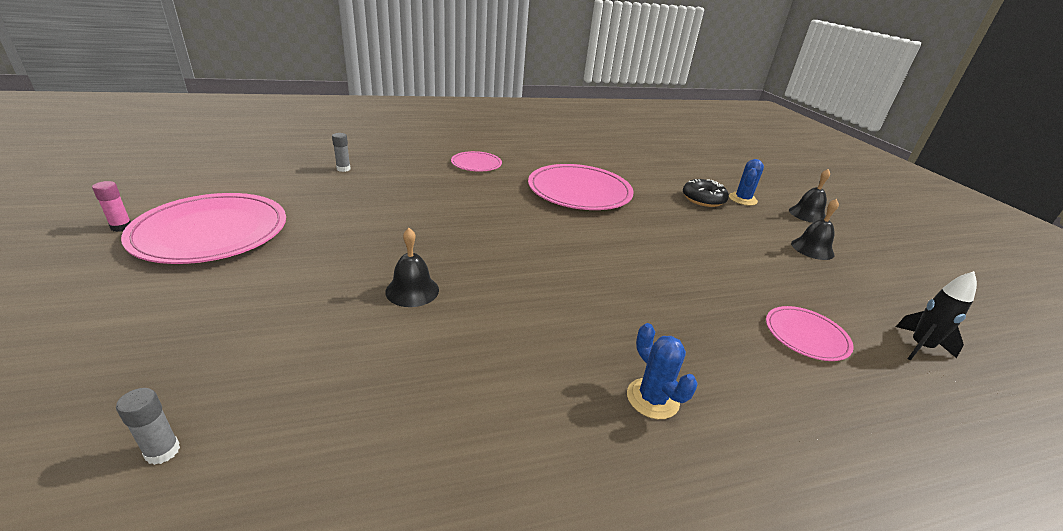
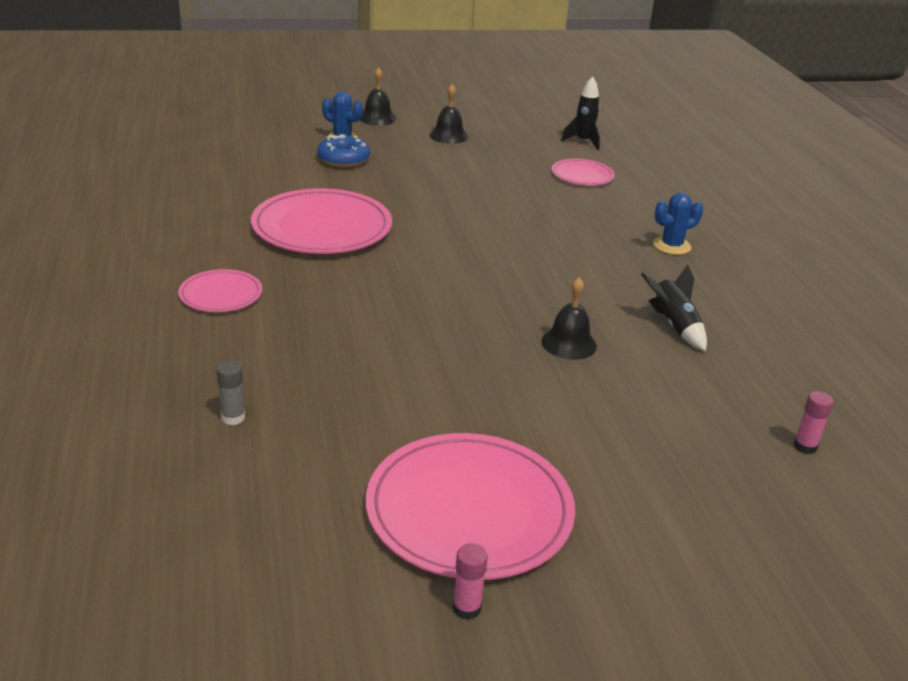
camera: 85 degrees left, 0 degrees up
grey glue stick [116,388,180,465] -> pink glue stick [793,391,834,454]
black donut [683,179,729,207] -> blue donut [317,135,370,167]
none -> black rocket [641,265,707,351]

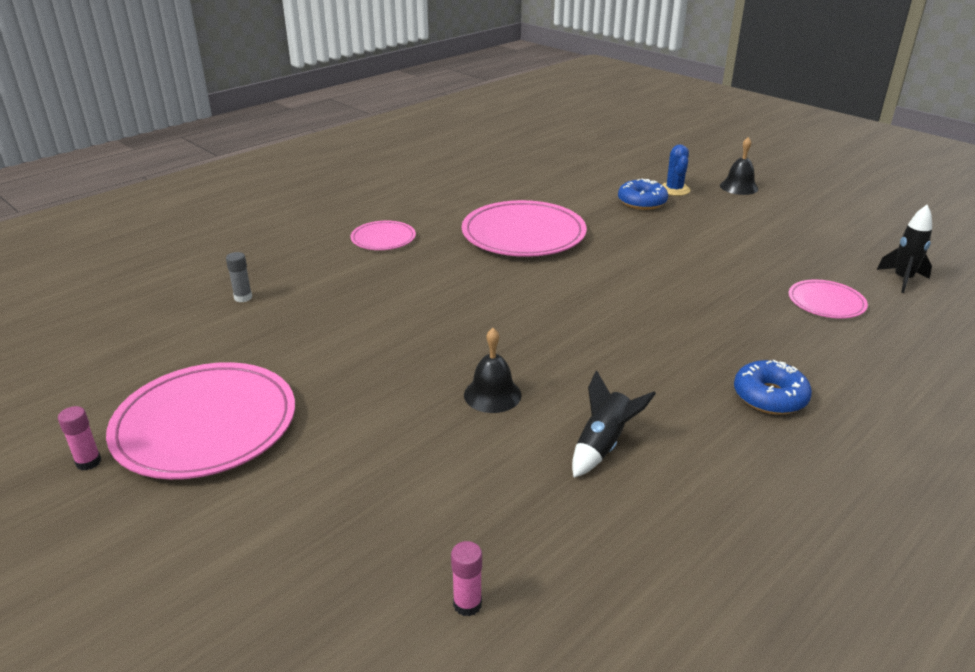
camera: 60 degrees right, 0 degrees up
black bell [430,85,468,144] -> none
blue cactus [653,193,703,255] -> blue donut [734,360,812,415]

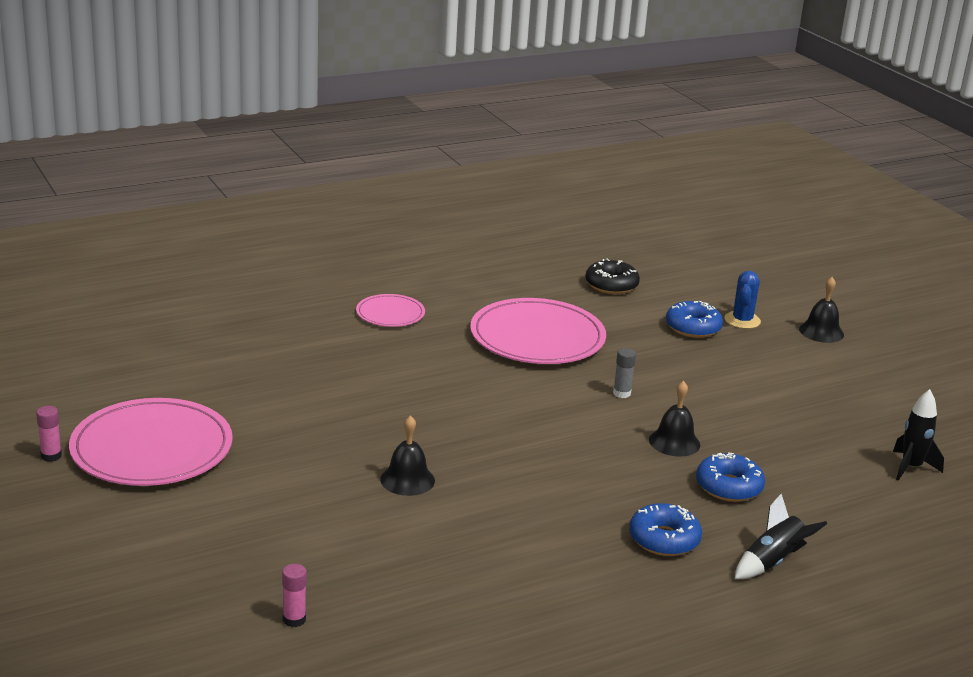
camera: 15 degrees right, 5 degrees down
grey glue stick [226,252,252,302] -> grey glue stick moved to [613,348,636,398]
black rocket [572,370,656,478] -> black rocket moved to [735,494,828,579]
pink plate [789,280,868,319] -> none
none -> black donut [585,259,640,294]
none -> black bell [649,381,700,457]
none -> blue donut [696,452,765,502]

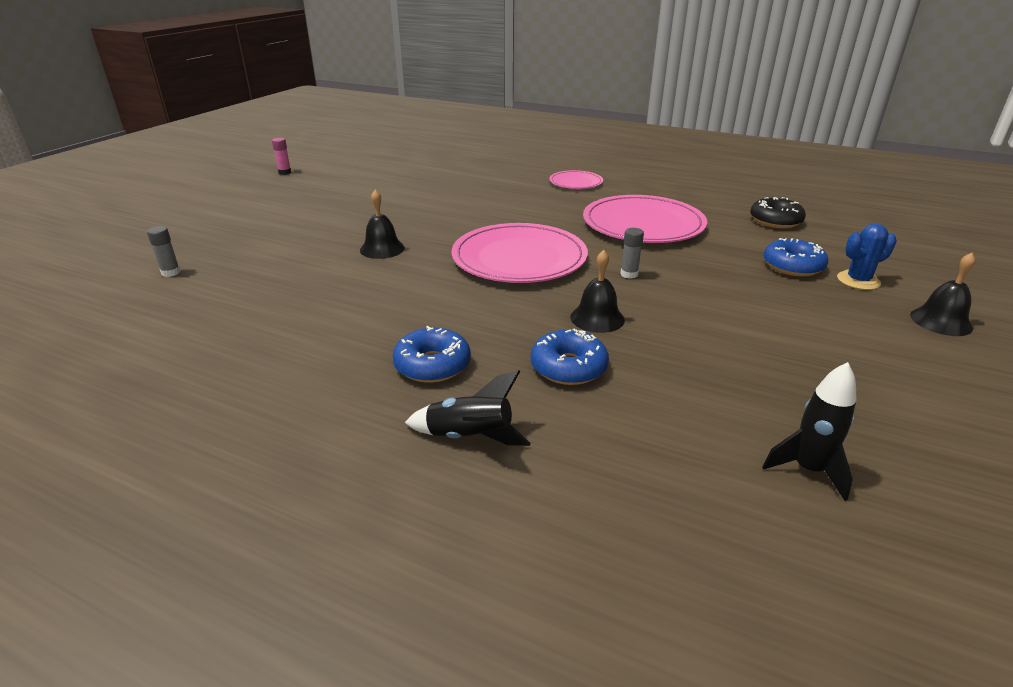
camera: 55 degrees right, 5 degrees up
pink plate [69,398,233,486] -> pink plate moved to [452,223,588,283]
pink glue stick [282,564,307,627] -> grey glue stick [147,226,181,277]

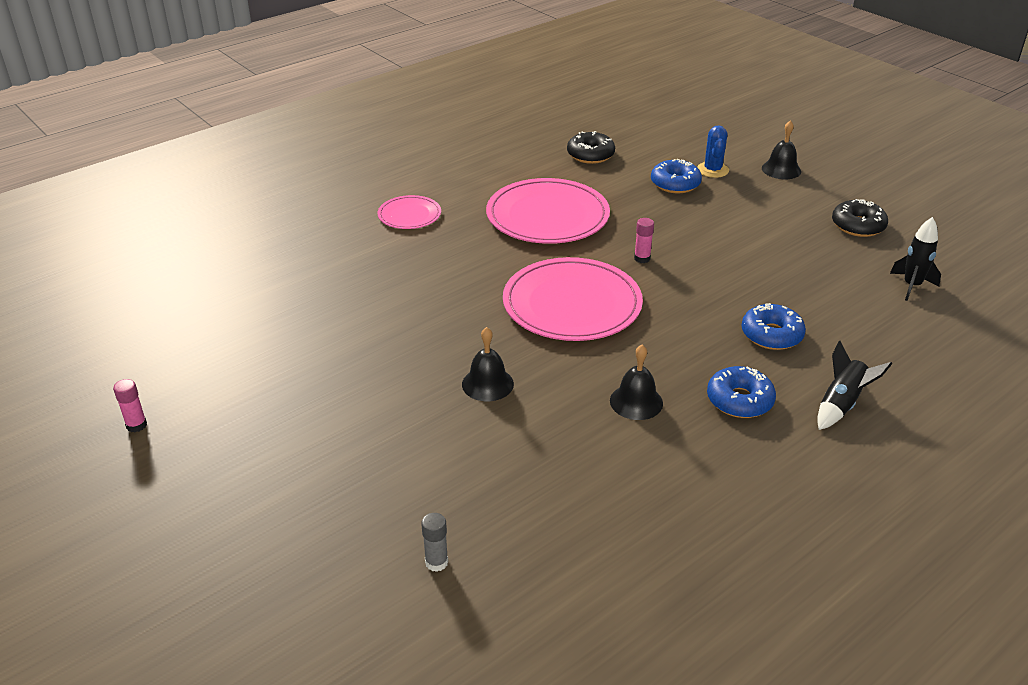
camera: 65 degrees left, 5 degrees up
black bell [570,250,625,333] -> black bell moved to [610,345,663,420]
grey glue stick [620,228,644,279] -> pink glue stick [634,218,654,263]
none -> black donut [832,199,888,237]

